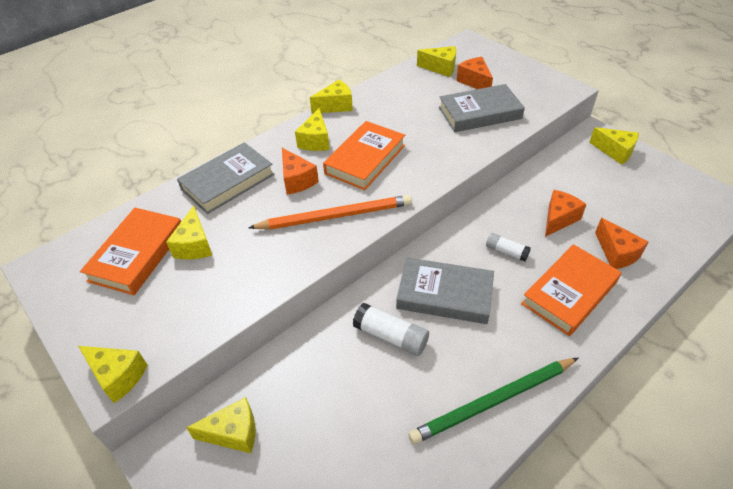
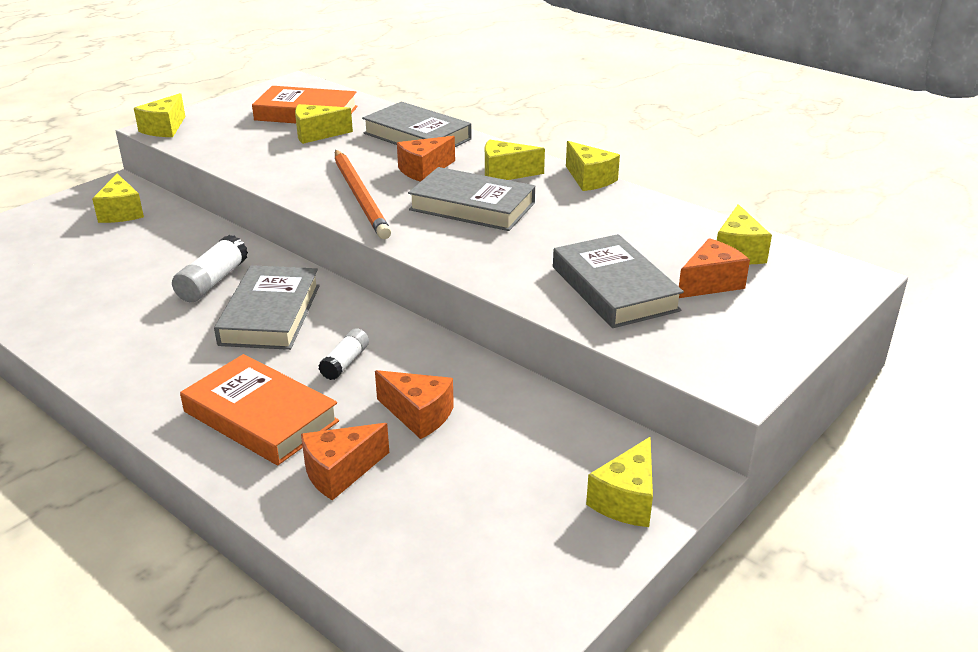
camera: 80 degrees right, 15 degrees down
orange book [323,121,405,190] -> grey book [408,167,535,231]
green pencil [408,358,578,444] -> none

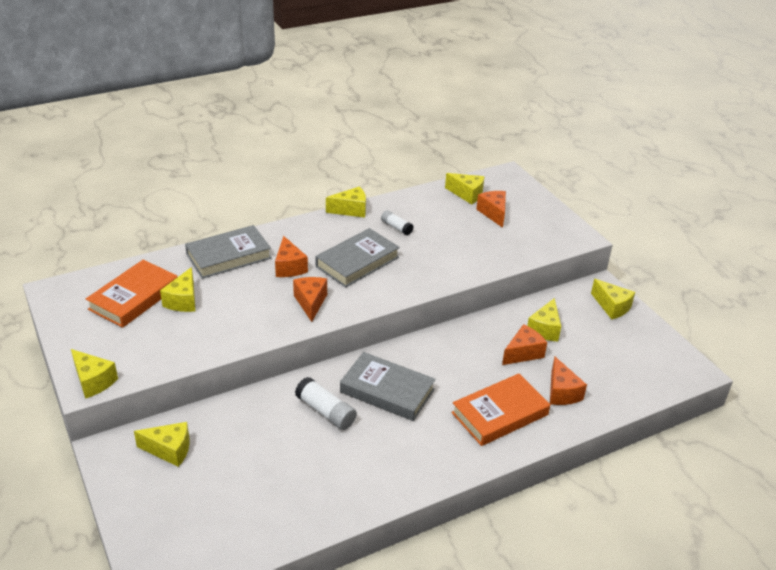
camera: 70 degrees left, 5 degrees up
white glue stick [318,328,369,380] -> white glue stick moved to [381,210,413,235]
orange pencil [335,150,391,239] -> orange cheese [293,277,327,322]
yellow cheese [485,139,545,180] -> yellow cheese moved to [527,298,561,341]
grey book [553,234,684,328] -> none

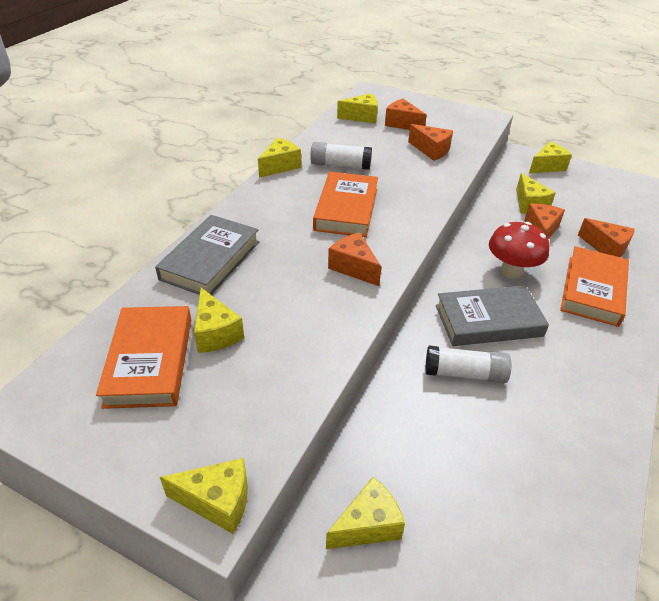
camera: 35 degrees left, 5 degrees up
orange cheese [275,236,308,277] -> orange cheese moved to [408,124,453,161]
grey book [315,228,400,287] -> orange book [313,172,378,237]
white glue stick [381,210,413,235] -> white glue stick [310,142,372,170], size x1.56
yellow cheese [591,279,635,320] -> yellow cheese turned 45 degrees counterclockwise [529,142,572,173]
none -> red mushroom [489,222,549,279]

